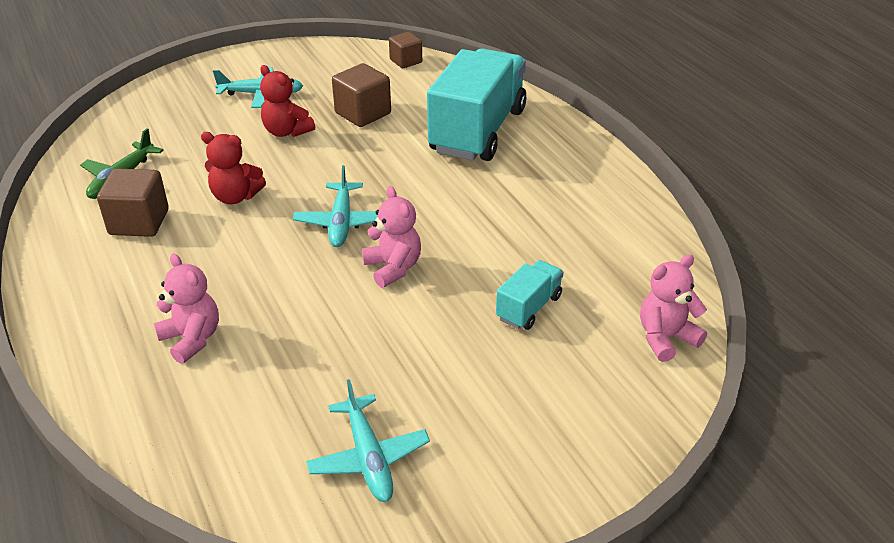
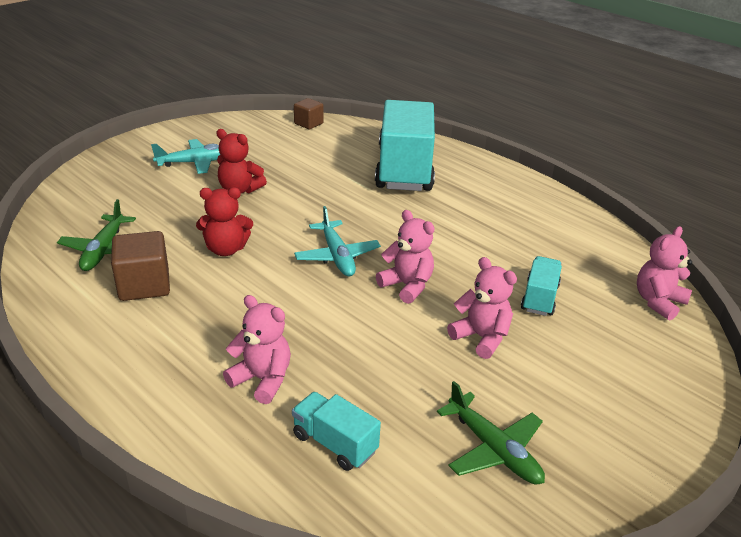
camera: 20 degrees left, 5 degrees down
turquoise plane [306,379,430,502] -> green plane [437,381,545,484]
brown cube [332,63,391,127] -> none
none -> turquoise truck [292,392,381,471]
none -> pink teddy bear [447,257,517,359]

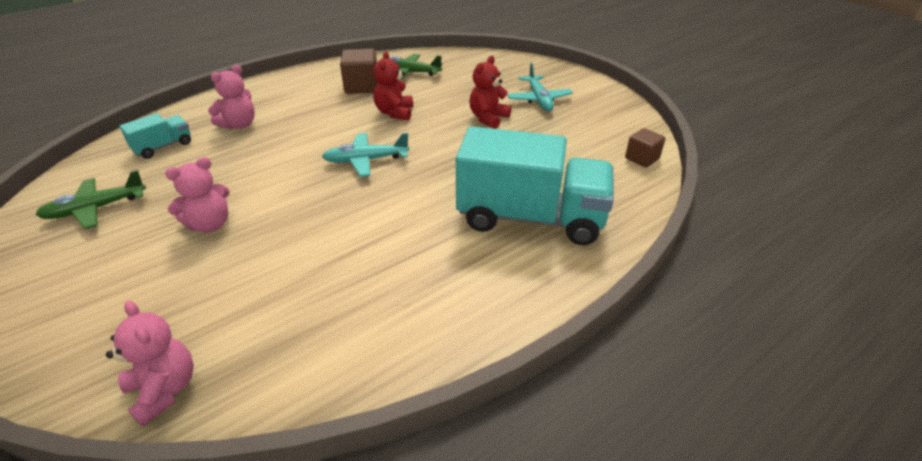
camera: 100 degrees right, 5 degrees up
pink teddy bear [376,210,435,304] -> none
turquoise truck [521,256,562,316] -> none

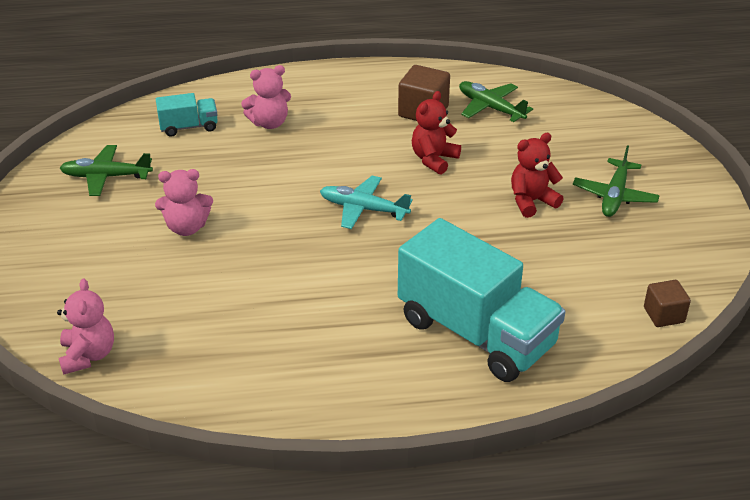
camera: 30 degrees right, 0 degrees up
turquoise plane [507,63,573,111] -> green plane [573,145,660,217]

